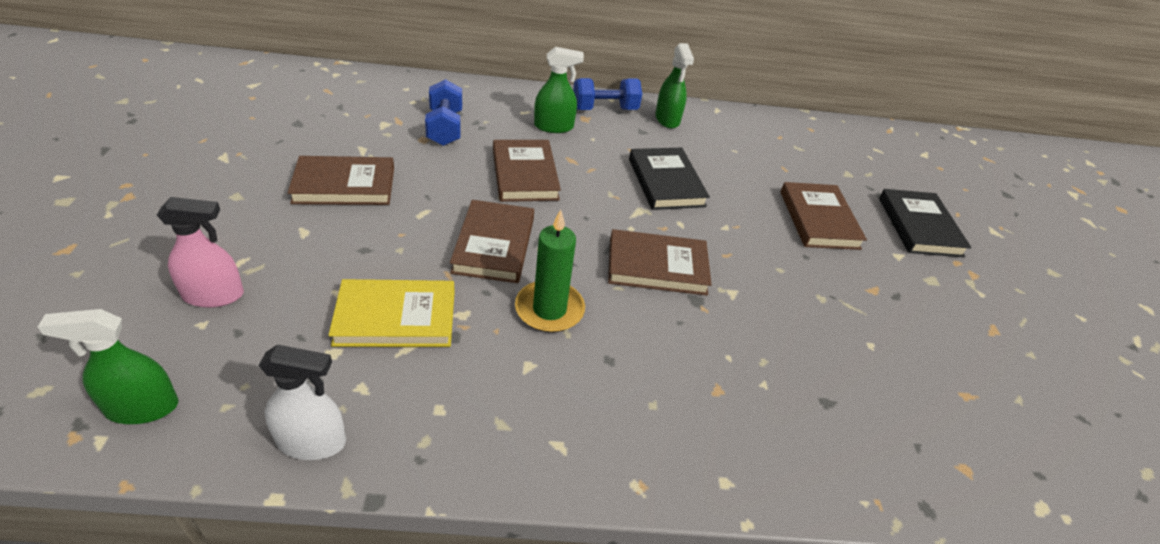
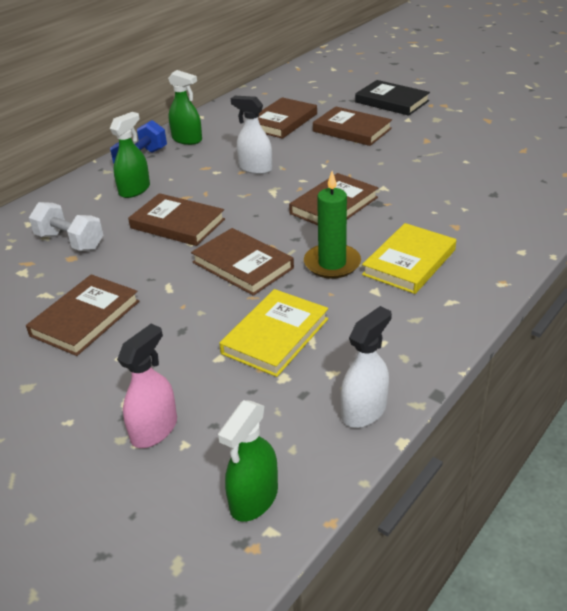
camera: 45 degrees left, 5 degrees down
blue dumbbell [425,79,462,146] -> white dumbbell [29,202,103,251]
black book [629,148,710,210] -> white spray bottle [231,96,272,174]
none -> brown book [258,97,317,139]
none -> yellow book [362,223,456,294]

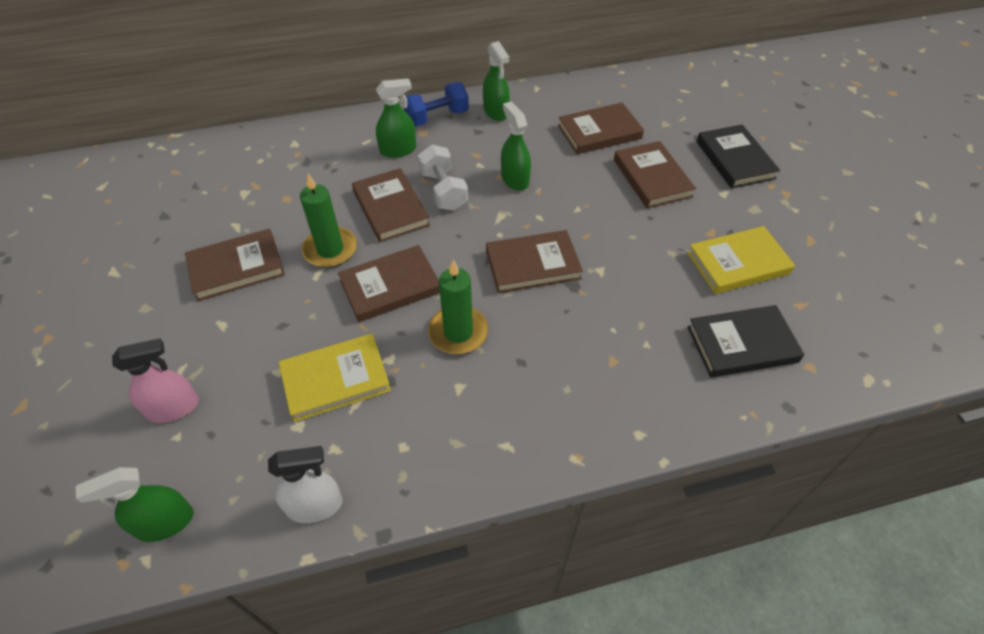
camera: 35 degrees right, 15 degrees up
white dumbbell [29,202,103,251] -> white dumbbell moved to [418,145,468,211]
brown book [191,228,294,296] -> brown book turned 75 degrees clockwise [338,245,440,322]
white spray bottle [231,96,272,174] -> green spray bottle [501,102,531,191]
yellow book [362,223,456,294] -> yellow book moved to [687,226,795,294]
none -> green candle [300,173,357,268]
none -> black book [687,305,804,377]

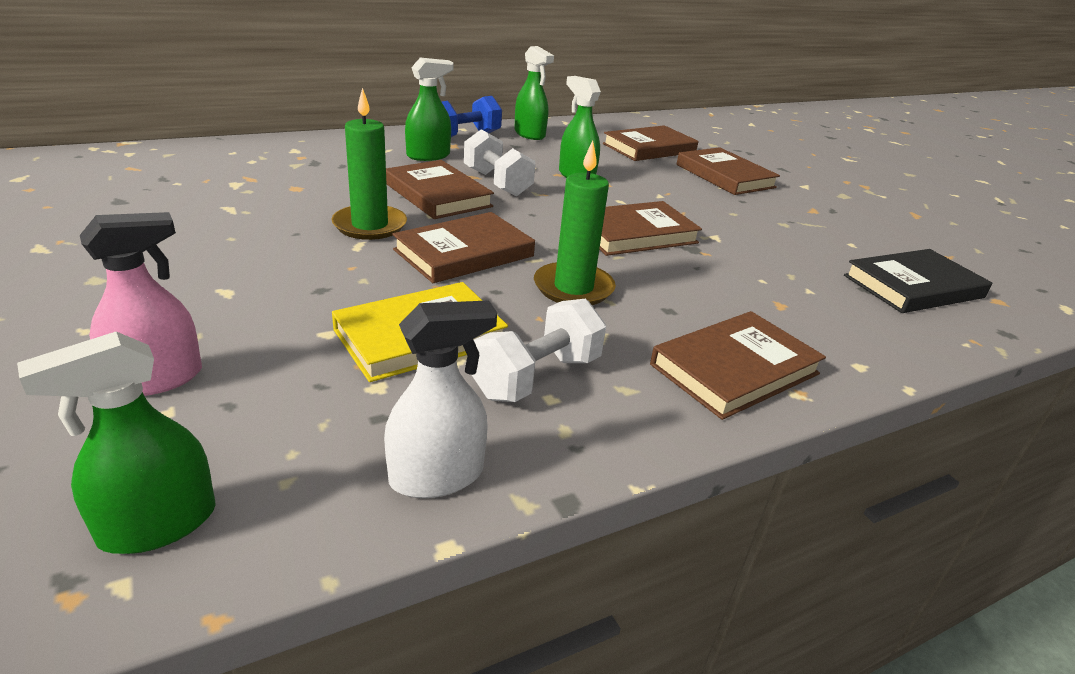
camera: 15 degrees left, 20 degrees down
brown book [185,229,285,301] -> brown book moved to [650,311,826,420]
yellow book [687,226,795,294] -> none
black book [697,124,780,189] -> none
none -> white dumbbell [472,299,606,402]

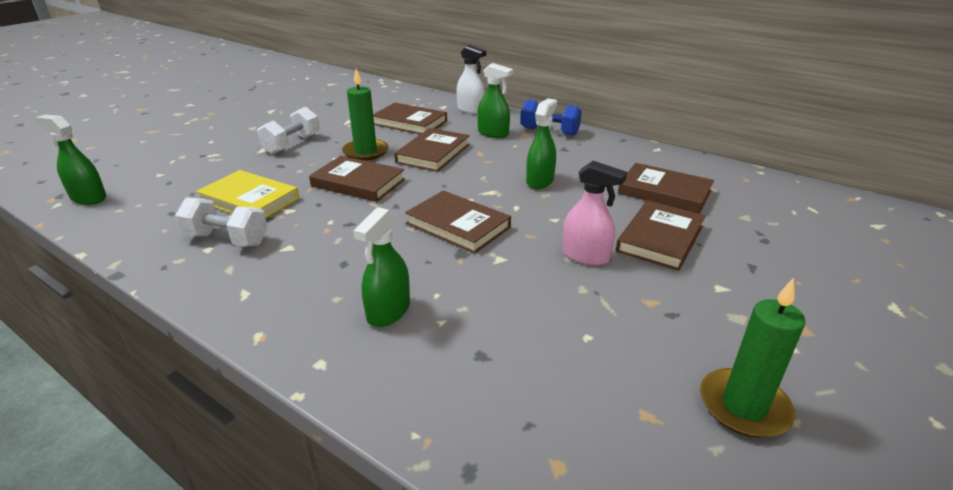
camera: 65 degrees right, 0 degrees up
pink spray bottle [80,212,202,396] -> pink spray bottle moved to [562,161,627,266]
white spray bottle [384,300,497,498] -> white spray bottle moved to [456,45,486,114]
white dumbbell [464,129,536,197] -> white dumbbell moved to [257,107,320,154]
green spray bottle [514,46,554,140] -> green spray bottle moved to [353,207,410,327]
green candle [534,141,616,305] -> green candle moved to [700,278,806,438]
brown book [650,311,826,420] -> brown book moved to [373,103,447,134]
black book [844,249,992,313] -> none

